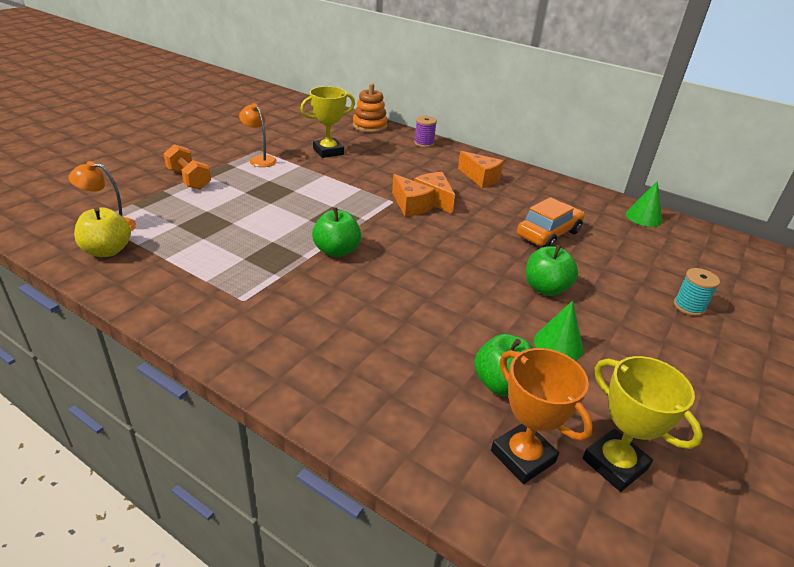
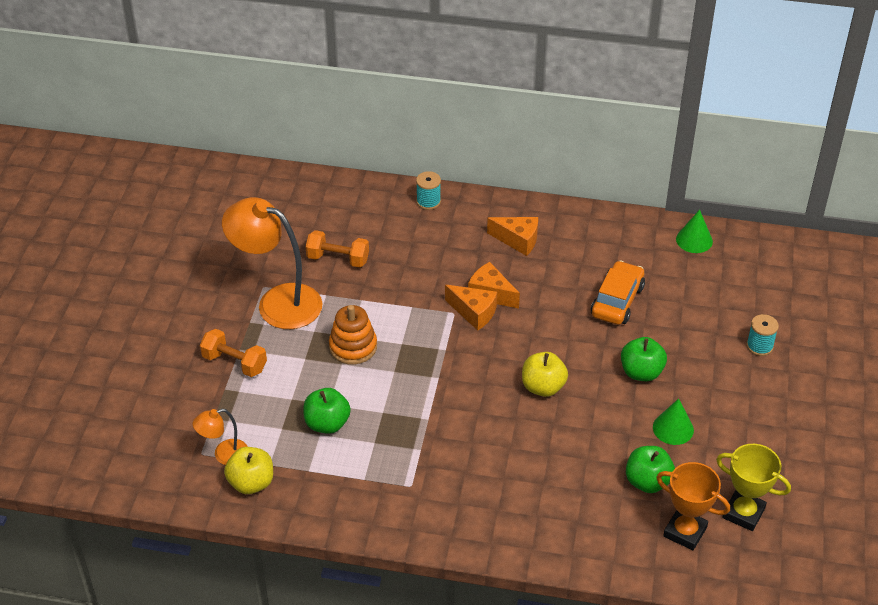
camera: 20 degrees left, 10 degrees up
orange lamp [239,103,277,167] -> orange lamp [222,197,323,329], size x2.05
yellow trophy [300,86,355,158] -> orange dumbbell [306,230,369,267]
green apple [312,207,361,257] -> green apple moved to [303,388,351,434]
orange stacking toy [353,83,388,133] -> orange stacking toy moved to [329,305,377,365]
purple spool [414,116,437,148] -> turquoise spool [416,171,441,210]
none -> yellow apple [522,352,568,397]

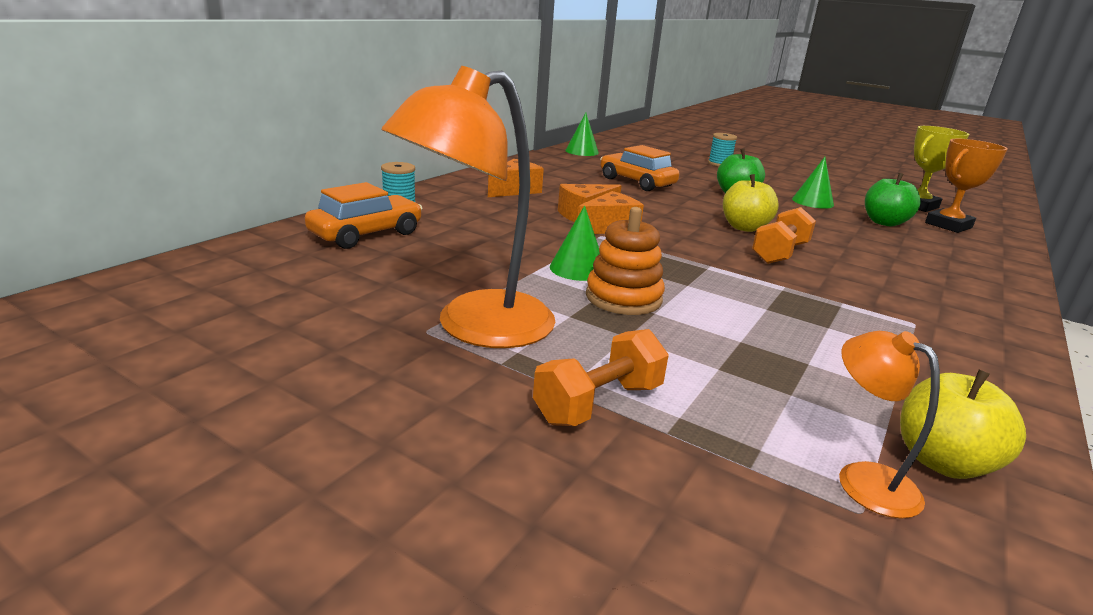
camera: 70 degrees left, 20 degrees down
orange lamp [193,409,248,465] -> orange lamp turned 150 degrees clockwise [839,331,940,519]
green apple [303,388,351,434] -> none
orange dumbbell [306,230,369,267] -> orange dumbbell moved to [752,207,816,264]
none -> orange car [305,182,423,249]
none -> green cone [550,206,600,281]

